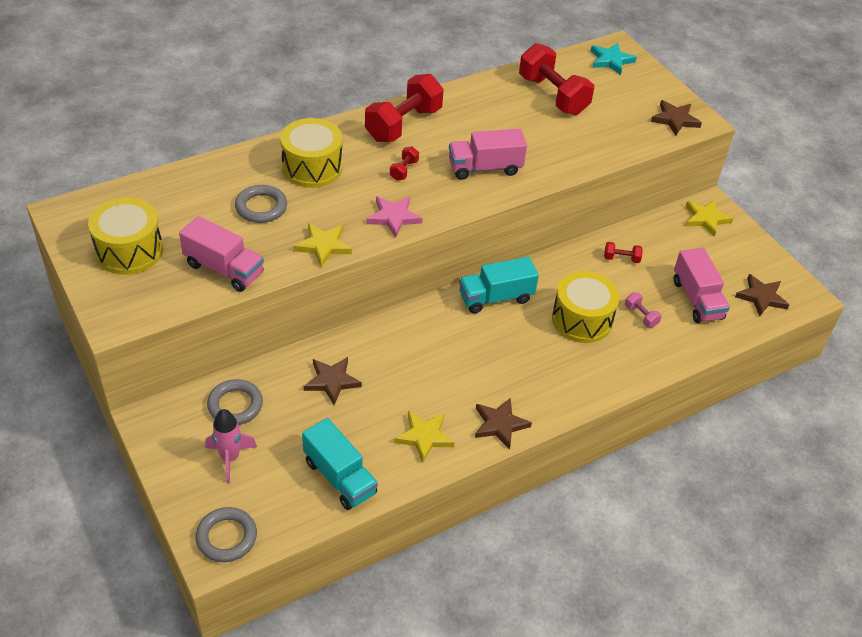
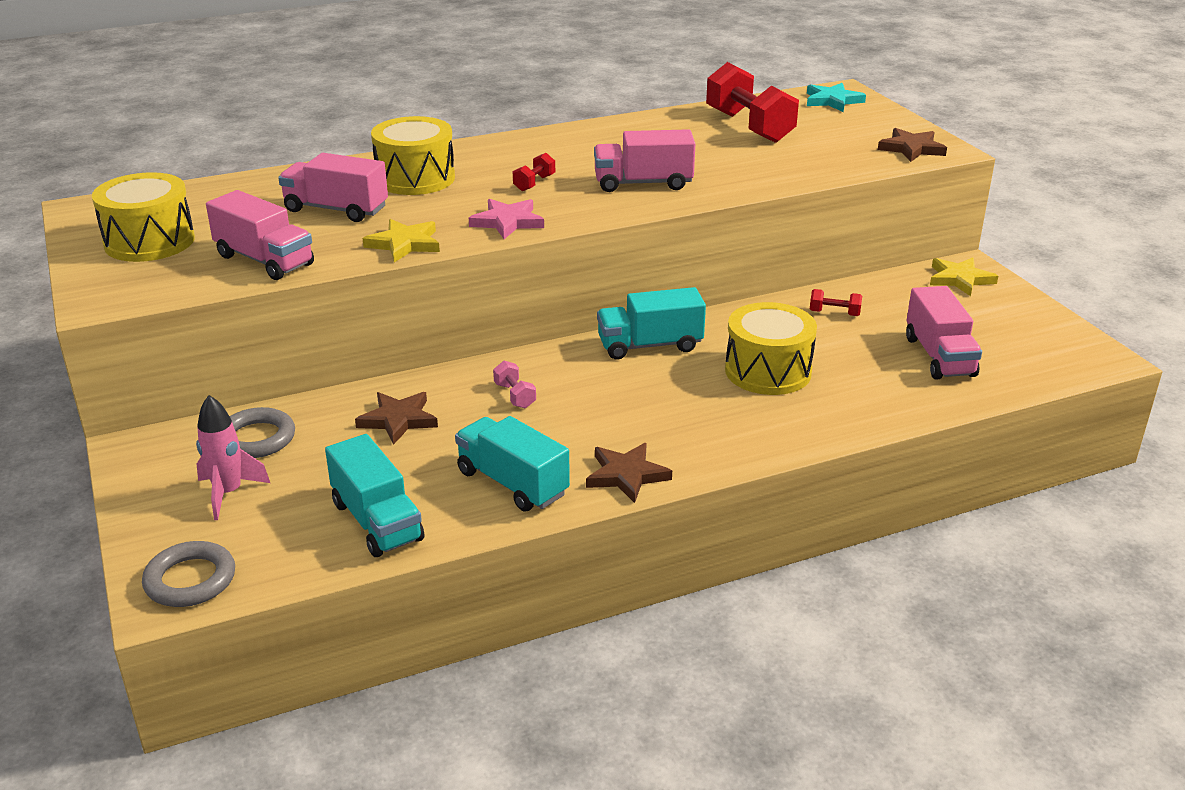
camera: 10 degrees right, 15 degrees down
grey ring [235,185,287,223] -> pink truck [278,153,388,222]
red dumbbell [365,74,444,142] -> none
yellow star [394,411,454,462] -> turquoise truck [455,416,570,512]
pink dumbbell [625,292,662,327] -> pink dumbbell moved to [493,361,536,408]
brown star [735,274,789,316] -> none

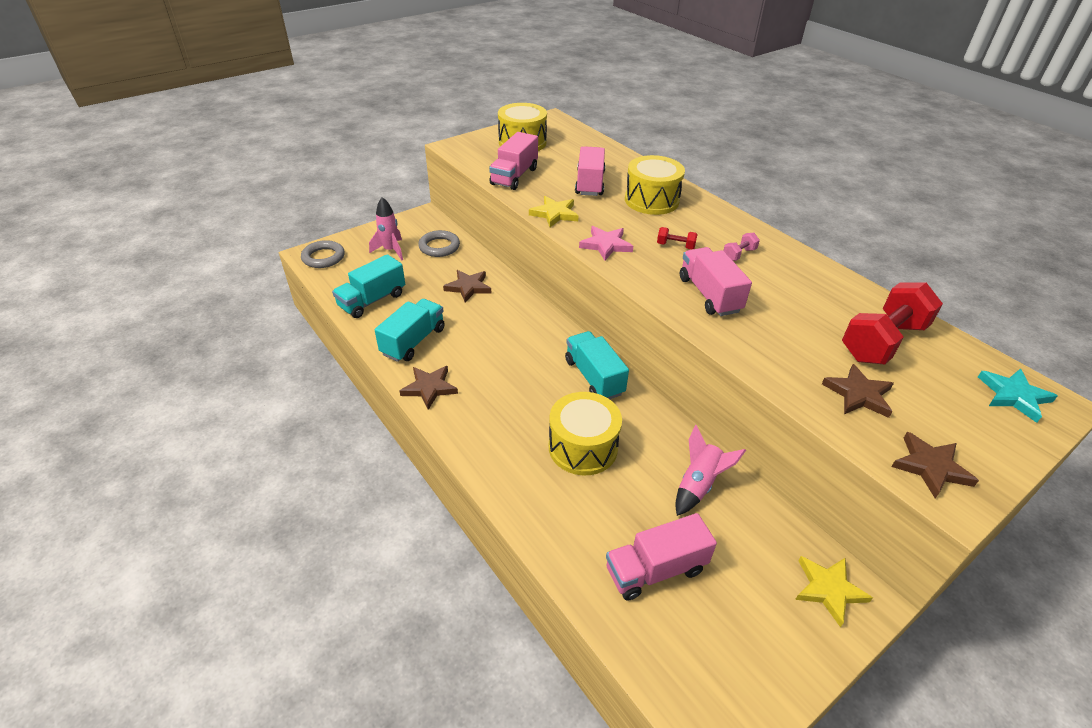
camera: 75 degrees right, 10 degrees up
pink dumbbell [493,361,536,408] -> pink dumbbell moved to [723,233,760,261]
red dumbbell [810,289,862,316] -> pink rocket [675,425,746,516]
none -> brown star [822,364,894,418]

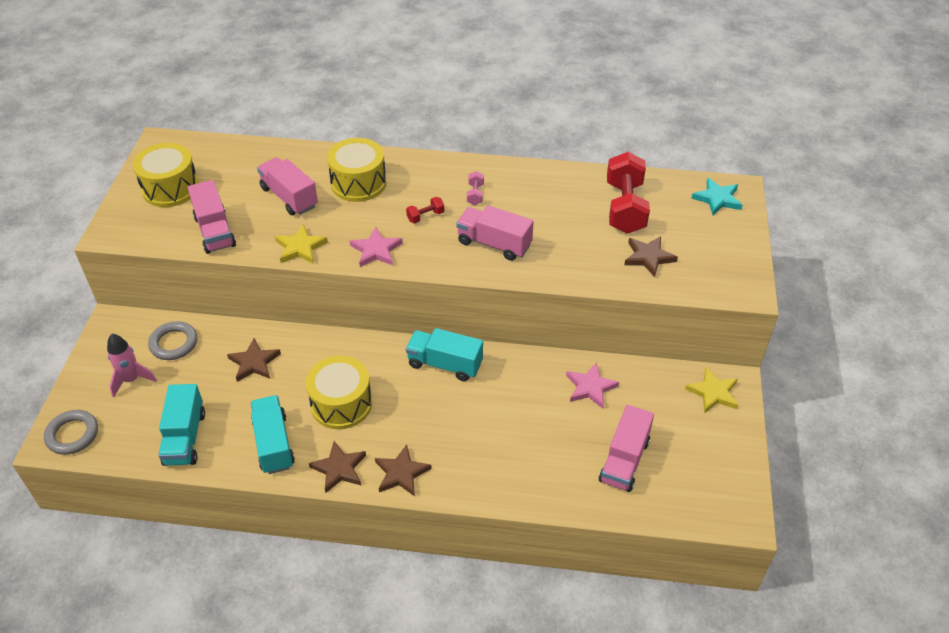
camera: 45 degrees left, 5 degrees up
yellow drum [549,392,622,475] -> yellow drum moved to [306,356,372,429]
pink rocket [675,425,746,516] -> pink star [566,362,619,409]
brown star [891,432,979,498] -> brown star moved to [375,445,432,497]

